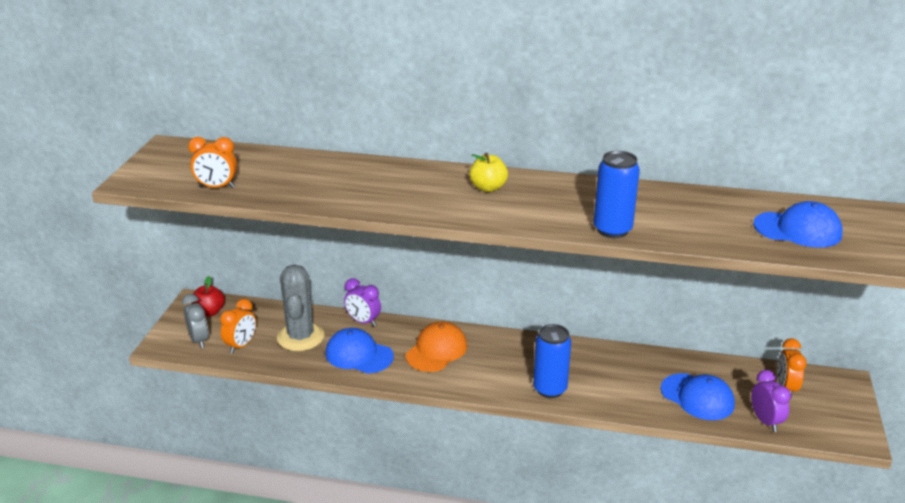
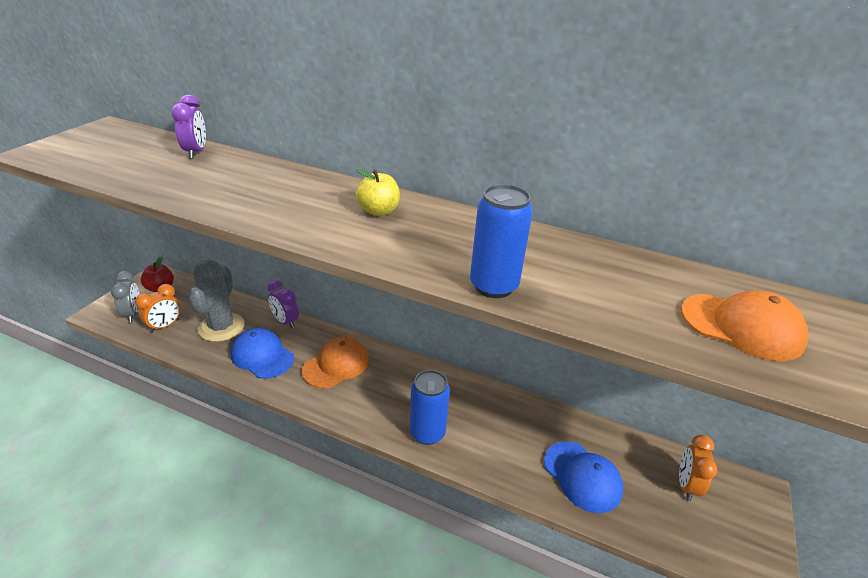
camera: 10 degrees right, 5 degrees up
orange clock [188,137,237,188] -> none
purple clock [751,370,791,432] -> purple clock moved to [171,95,206,159]
blue cap [753,201,843,248] -> orange cap [681,291,808,361]

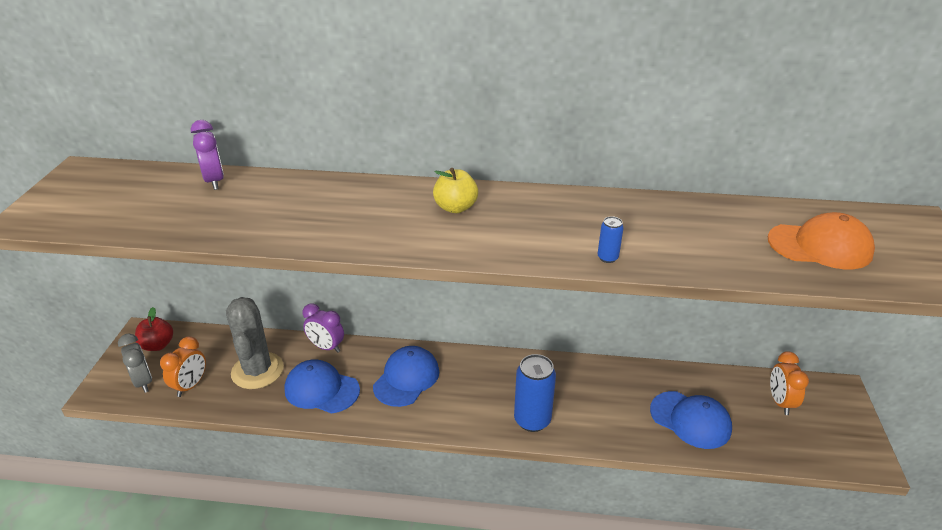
camera: 15 degrees left, 0 degrees up
orange cap [302,337,369,389] -> blue cap [373,346,439,407]
blue can [470,184,533,298] -> blue can [598,216,624,263], size x0.46

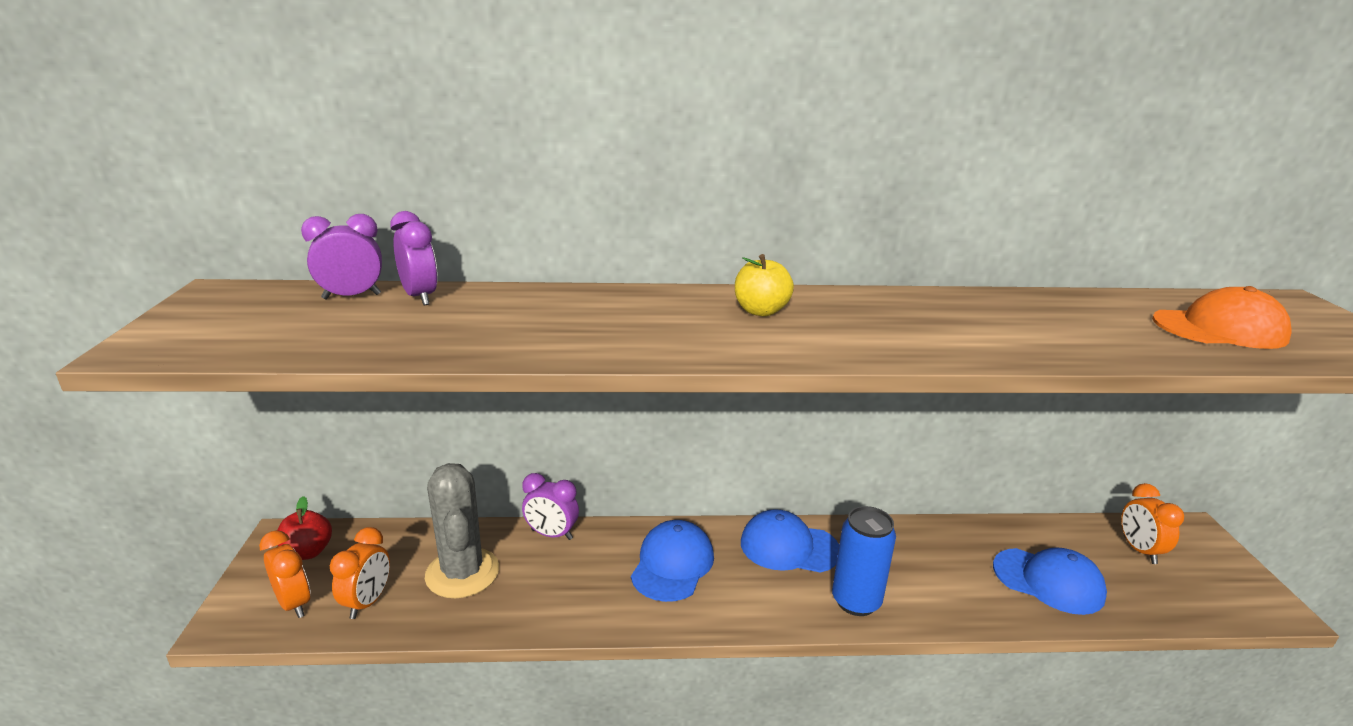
camera: 10 degrees left, 10 degrees down
grey clock [118,334,152,393] -> orange clock [259,530,311,618]
blue cap [284,359,360,413] -> blue cap moved to [741,509,839,573]
blue can [598,216,624,263] -> none
none -> purple clock [301,214,382,300]

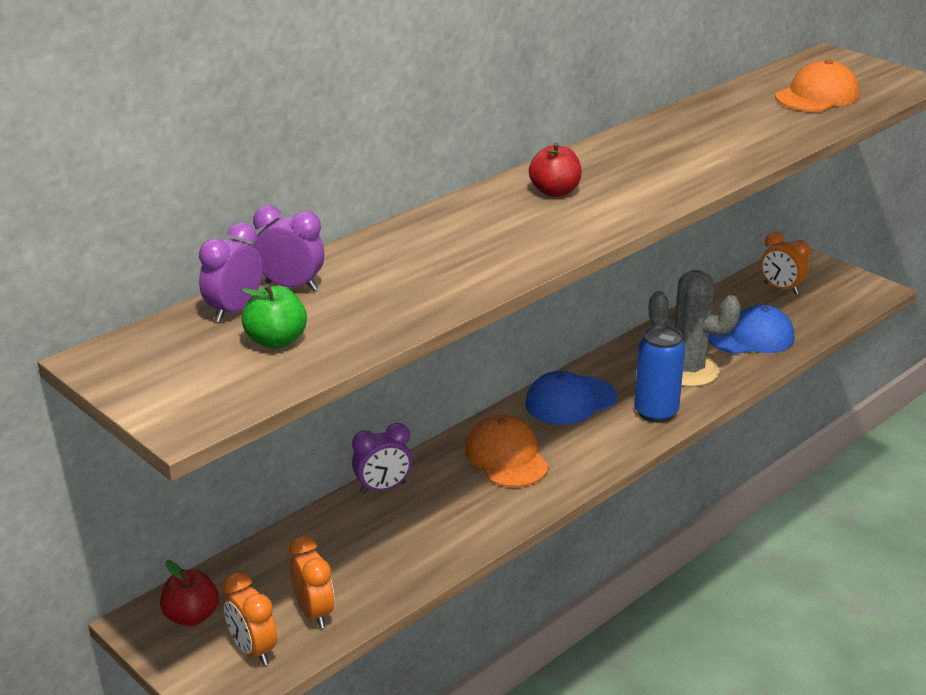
camera: 40 degrees left, 5 degrees up
orange clock [259,530,311,618] -> orange clock turned 135 degrees counterclockwise [223,572,277,665]
grey cactus [425,463,499,598] -> grey cactus moved to [649,270,741,387]
blue cap [631,520,714,602] -> orange cap [465,415,549,487]
yellow apple [735,254,794,316] -> red apple [529,143,582,197]
none -> green apple [241,284,307,348]

